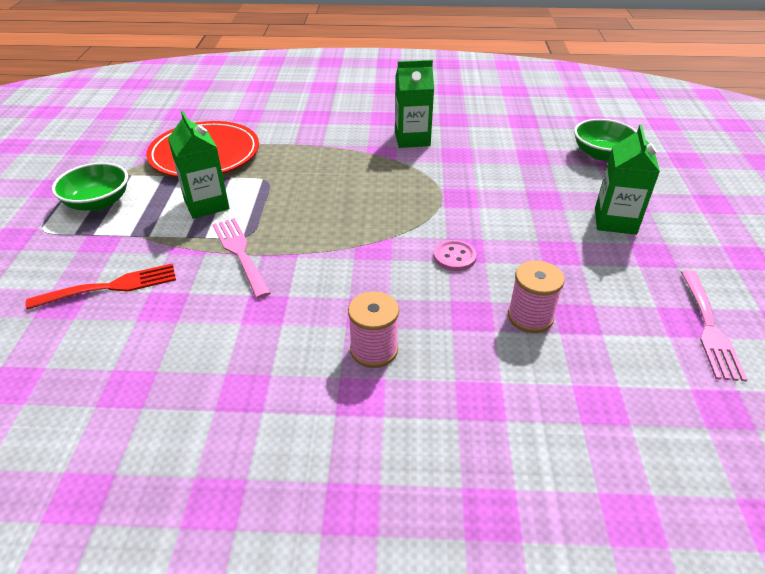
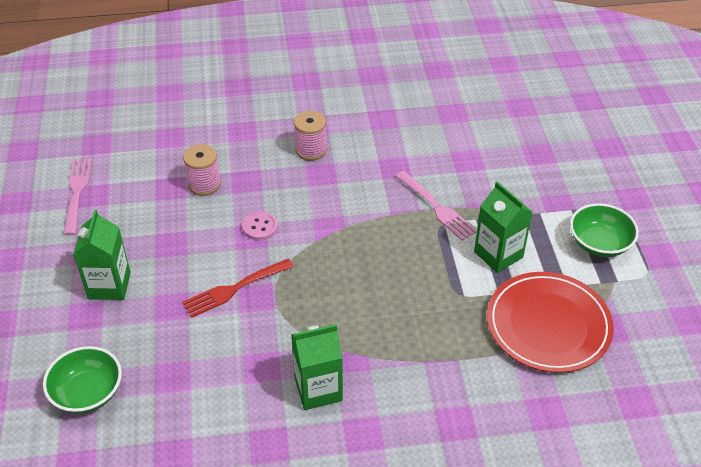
camera: 170 degrees right, 5 degrees up
red fork [26,263,176,310] -> red fork moved to [182,259,294,318]

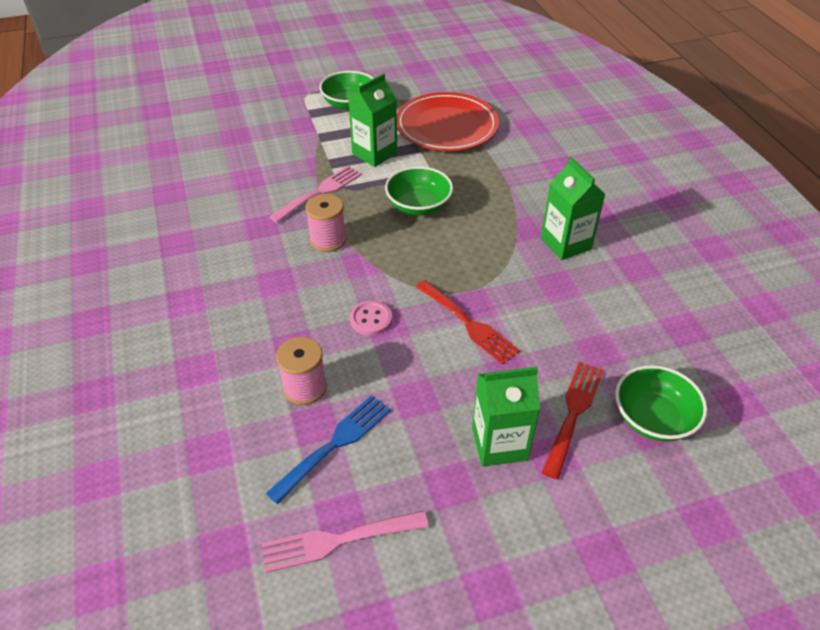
camera: 100 degrees left, 0 degrees up
pink spool [294,111,327,161] -> pink spool moved to [305,194,346,252]
none -> blue fork [266,395,391,504]
none -> green bowl [385,166,453,215]
none -> red fork [542,362,603,480]

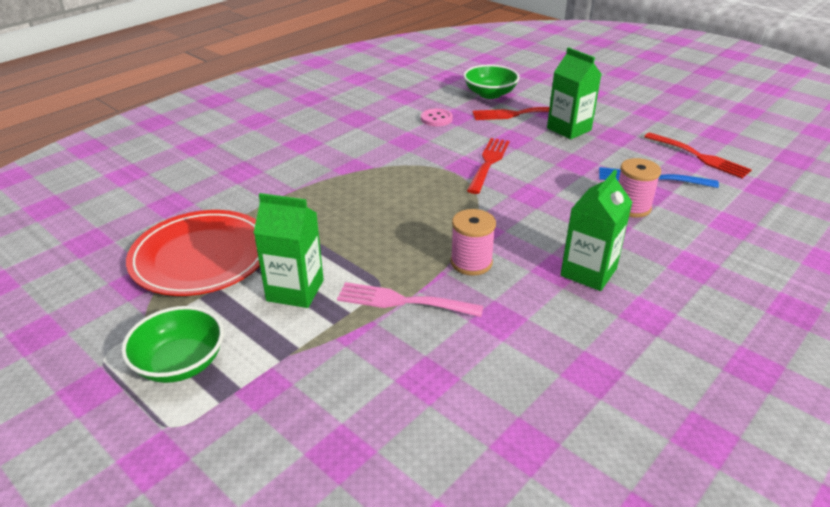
camera: 120 degrees left, 10 degrees down
pink fork [262,511,429,573] -> red fork [644,132,752,178]
pink button [350,301,392,335] -> pink button moved to [421,108,453,126]
green bowl [385,166,453,215] -> none
green carton [541,157,606,260] -> green carton moved to [560,170,632,291]

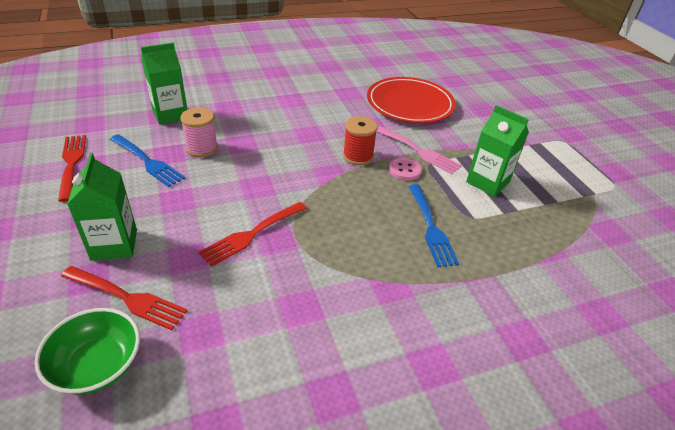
camera: 155 degrees left, 5 degrees up
green bowl [121,306,224,383] -> none
red plate [126,210,260,296] -> red plate moved to [367,77,456,123]
pink button [421,108,453,126] -> pink button moved to [389,157,422,181]
pink spool [451,209,496,276] -> red spool [343,116,378,166]
green carton [560,170,632,291] -> green carton moved to [141,42,187,125]
none -> blue fork [408,184,459,267]

